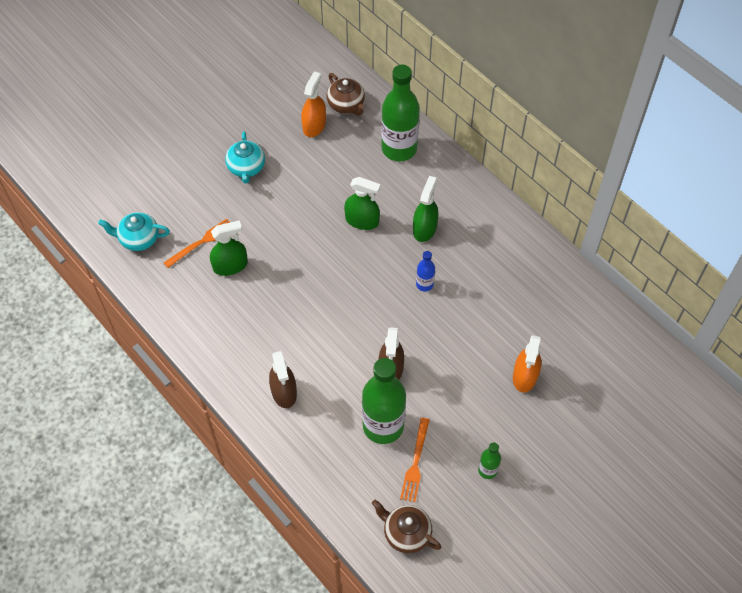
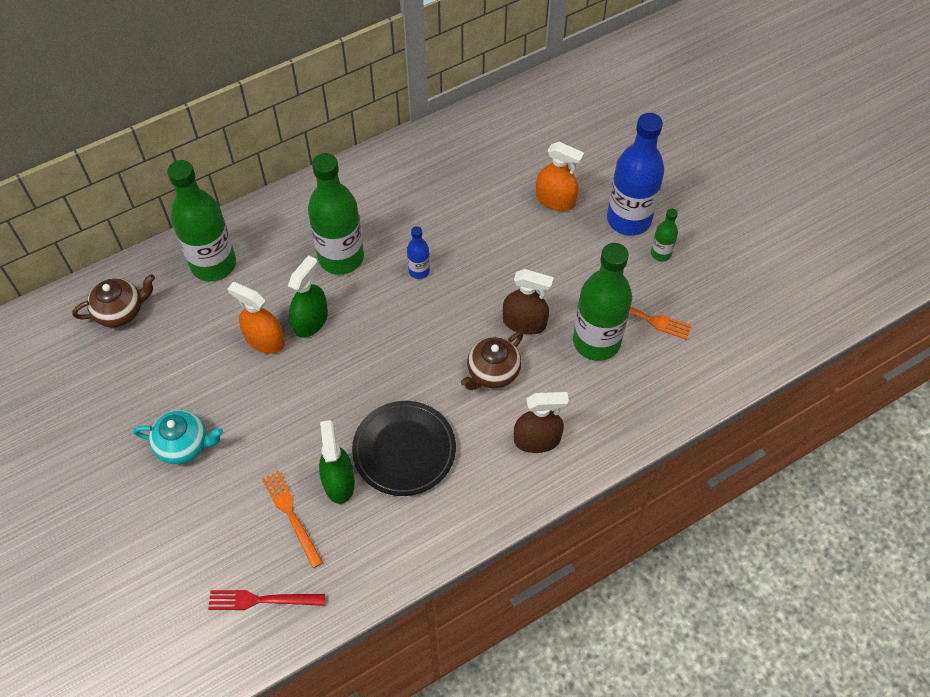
camera: 80 degrees left, 0 degrees up
turquoise teapot [98,212,170,251] -> red fork [208,590,325,610]
orange spray bottle [301,71,326,137] -> orange spray bottle moved to [228,282,285,354]
brown teapot [372,500,442,553] -> brown teapot moved to [461,331,523,390]
green spray bottle [413,176,438,242] -> green bottle [308,153,364,275]
none -> black plate [352,401,456,496]
none -> blue bottle [607,113,664,236]

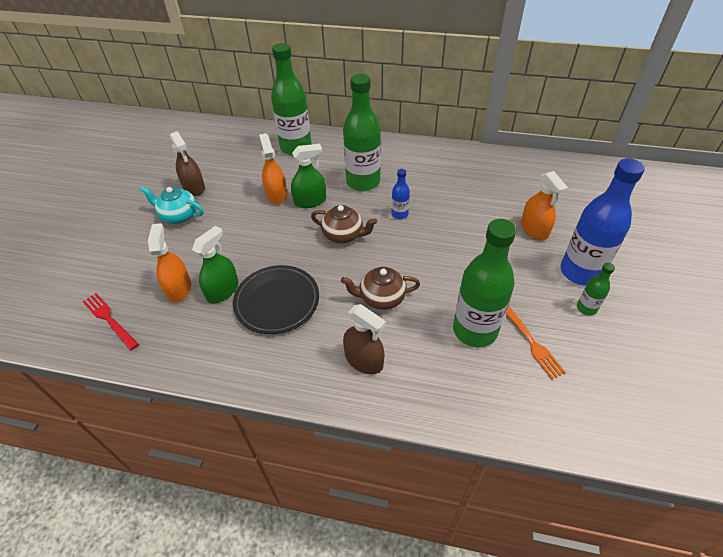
camera: 45 degrees right, 10 degrees down
brown teapot [72,274,155,327] -> brown teapot moved to [311,205,377,243]
turquoise teapot [133,410,223,464] -> turquoise teapot turned 150 degrees clockwise [140,186,204,224]
orange fork [262,471,323,568] -> orange spray bottle [148,223,191,302]
brown spray bottle [503,269,554,335] -> brown spray bottle moved to [170,131,205,196]

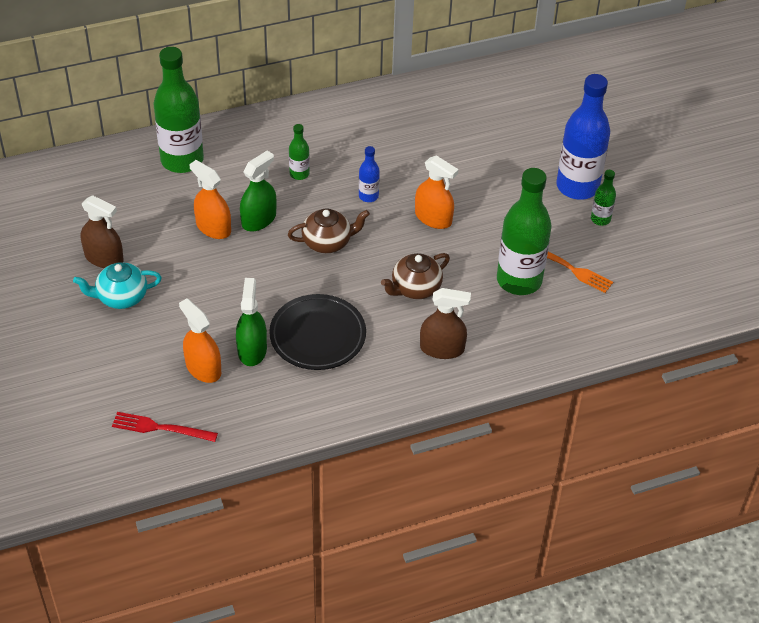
camera: 35 degrees left, 0 degrees up
green bottle [343,74,381,191] -> green bottle [289,124,310,180], size x0.46
orange spray bottle [521,171,568,240] -> orange spray bottle moved to [415,155,458,229]

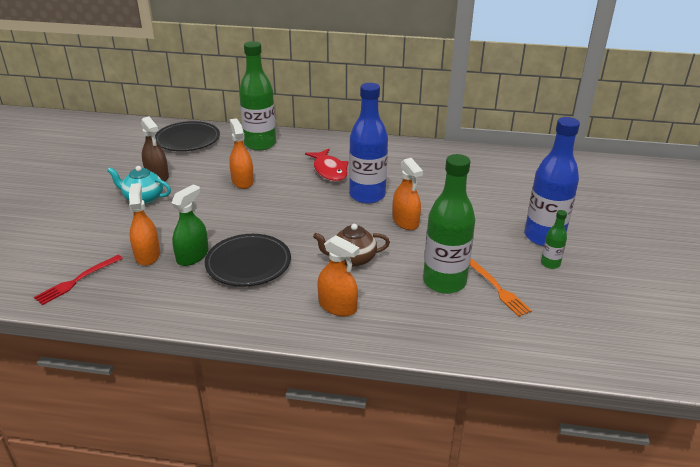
camera: 30 degrees right, 15 degrees down
red fork [112,412,218,442] -> red fork turned 90 degrees counterclockwise [34,255,123,305]
green spray bottle [240,150,277,231] -> none
brown teapot [288,209,370,253] -> none
green bottle [289,124,310,180] -> red fish [305,149,349,182]
blue bottle [359,146,380,202] -> blue bottle [349,83,388,204], size x2.17
brown spray bottle [420,288,471,359] -> orange spray bottle [317,235,360,317]
none -> black plate [155,121,220,151]

